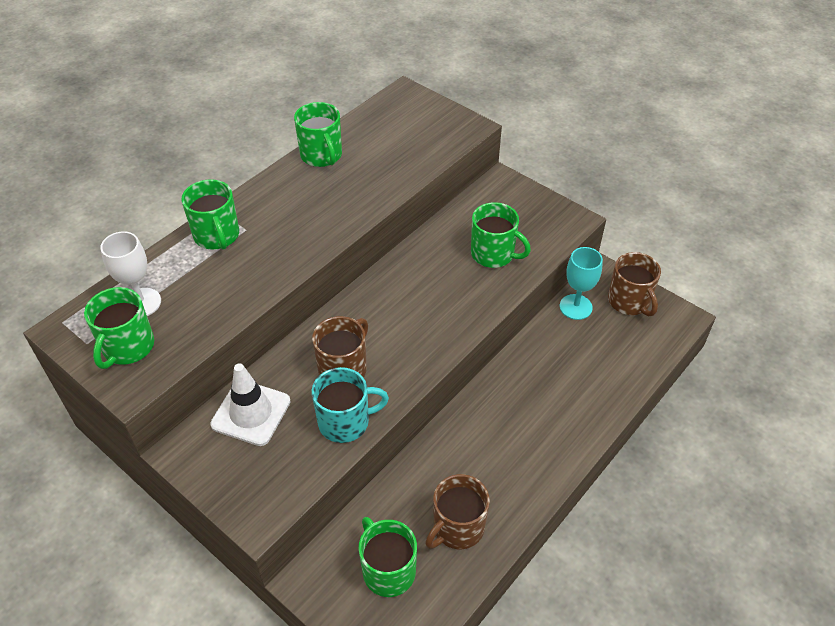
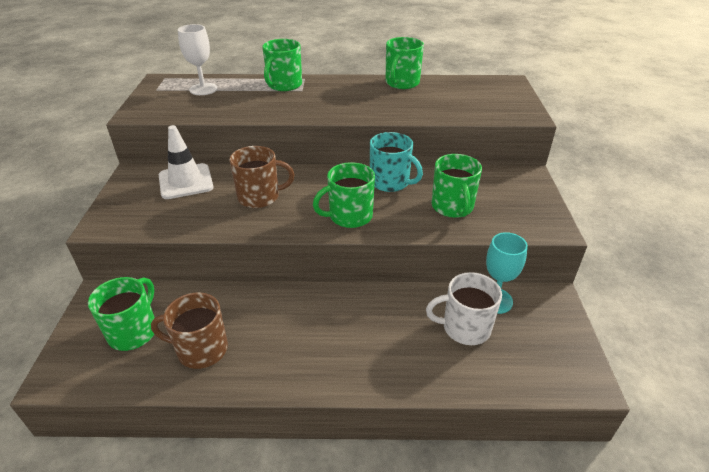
camera: 50 degrees right, 10 degrees down
green mug [84,287,154,369] -> green mug moved to [313,162,375,228]
turquoise mug [312,367,389,443] -> turquoise mug moved to [370,132,423,192]
brown mug [608,252,661,316] -> none
none -> white mug [426,272,502,345]

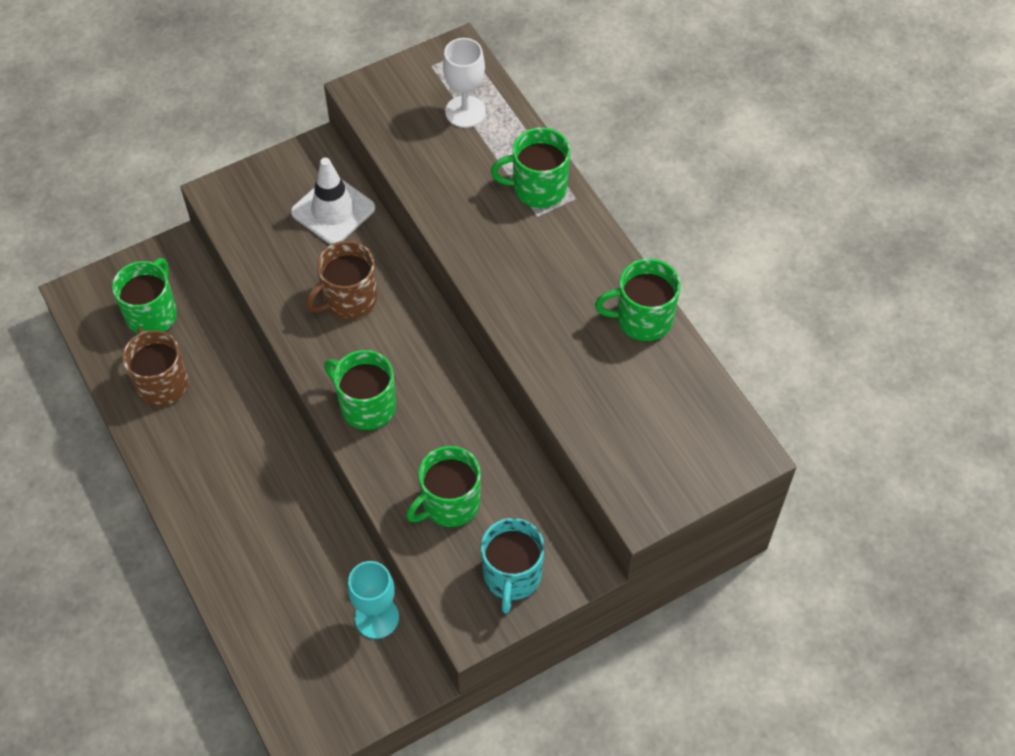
camera: 60 degrees right, 20 degrees up
green mug [88,277,155,351] -> green mug turned 60 degrees counterclockwise [112,258,177,334]
brown mug [229,146,295,208] -> brown mug turned 90 degrees clockwise [306,241,377,319]
turquoise mug [370,132,423,192] -> turquoise mug moved to [481,518,545,614]
white mug [426,272,502,345] -> none

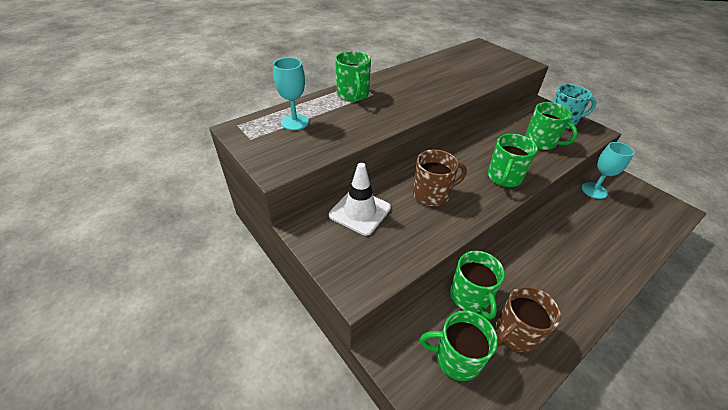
camera: 100 degrees left, 15 degrees down
brown mug [306,241,377,319] -> brown mug turned 60 degrees counterclockwise [413,149,467,206]
white goblet [443,38,486,128] -> turquoise goblet [273,57,309,130]
green mug [595,258,681,341] -> green mug moved to [450,251,505,320]

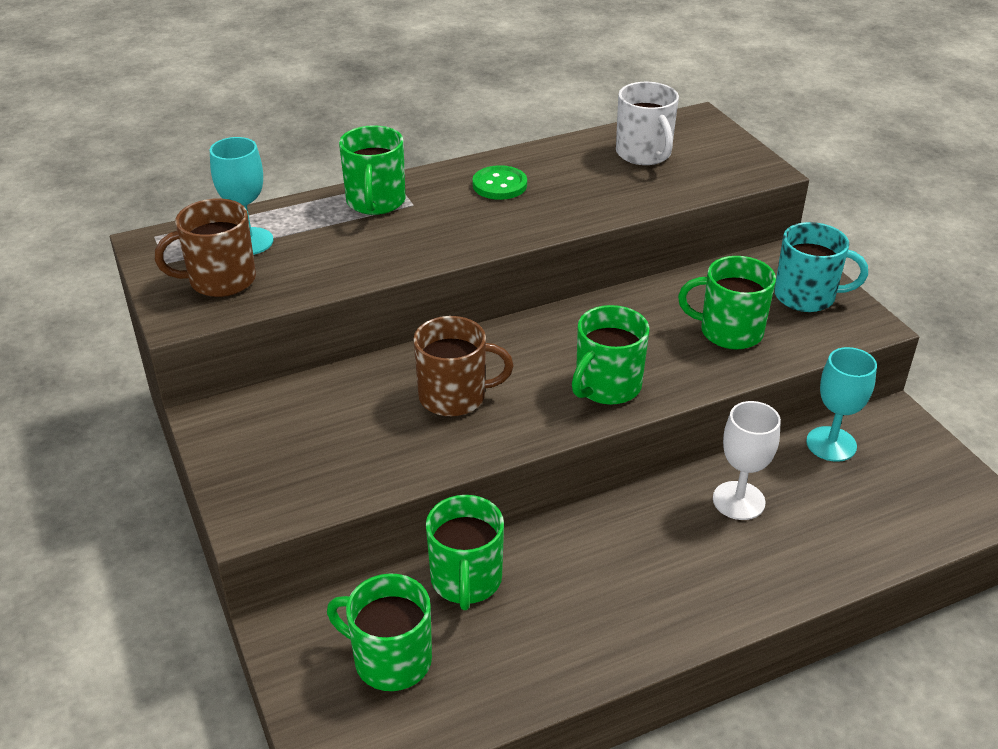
camera: 15 degrees right, 5 degrees down
white traffic cone [329,163,391,236] -> none
brown mug [496,286,561,353] -> brown mug moved to [155,198,256,297]
green mug [525,102,578,150] -> green mug turned 135 degrees clockwise [678,256,776,349]
none -> green button [472,165,527,200]
none -> white mug [616,82,679,165]
none -> white goblet [713,401,781,520]

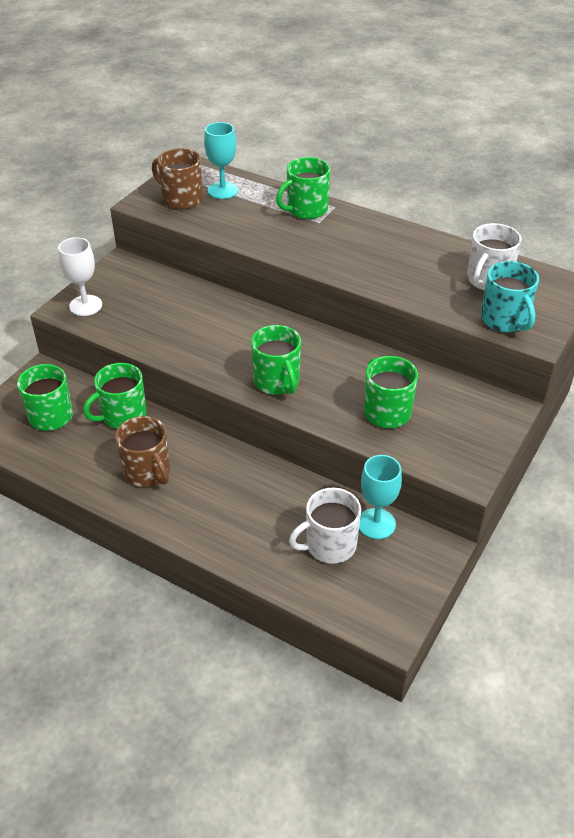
camera: 55 degrees right, 5 degrees up
brown mug [413,316,513,416] -> brown mug moved to [115,416,170,487]
green button [472,165,527,200] -> none
green mug [572,305,649,405] -> green mug turned 120 degrees counterclockwise [251,325,301,395]
white goblet [713,401,781,520] -> white goblet moved to [58,237,102,316]
turquoise mug [774,222,868,312] -> turquoise mug moved to [481,261,539,332]
none -> white mug [289,487,361,564]

